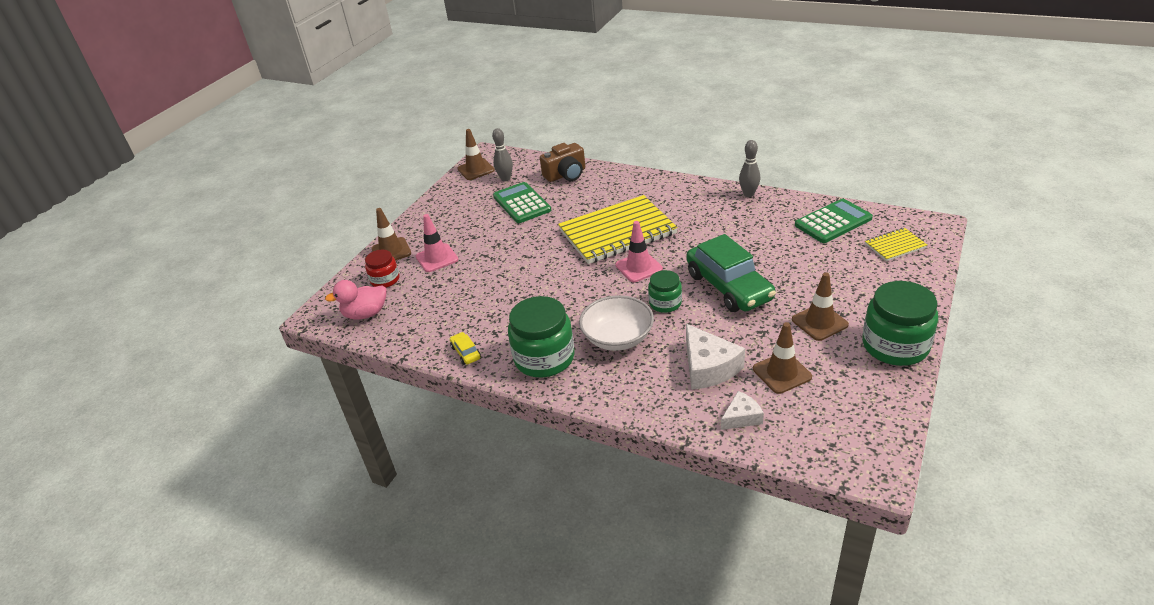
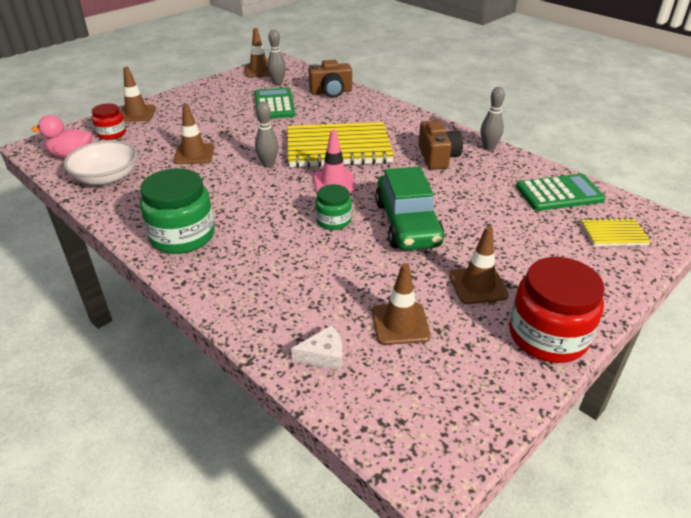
camera: 15 degrees right, 0 degrees up
pink traffic cone [416,214,459,272] -> none
yellow car [450,332,481,365] -> none
white bowl [579,295,654,351] -> white bowl moved to [64,140,138,186]
white cheese [686,324,745,390] -> none
green jar [862,281,938,366] -> red jar [509,257,605,363]
none -> brown traffic cone [173,104,214,164]
none -> grey bowling pin [255,102,279,168]
none -> brown camera [418,120,463,170]

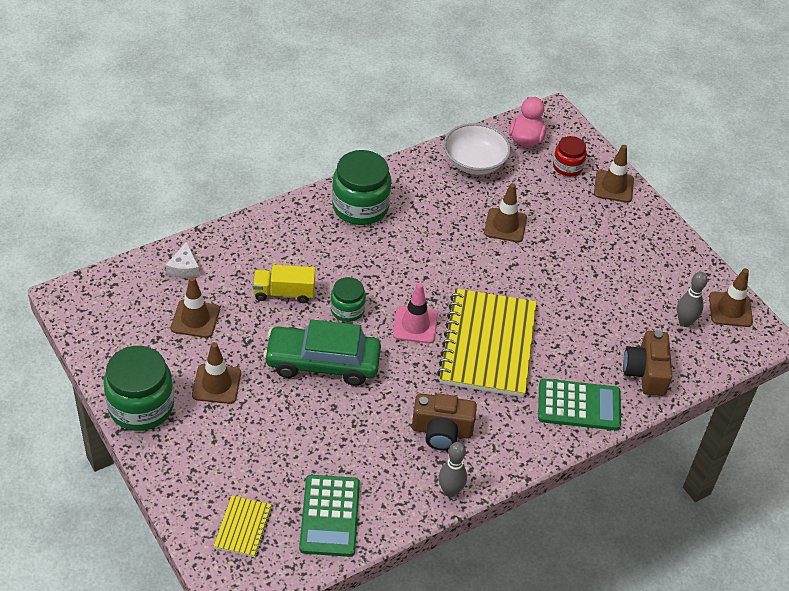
camera: 100 degrees right, 10 degrees up
green calculator [255,88,295,119] -> green calculator moved to [538,379,621,430]
grey bowling pin [255,102,279,168] -> none
red jar [509,257,605,363] -> green jar [103,346,174,431]
none -> yellow truck [253,265,315,303]

